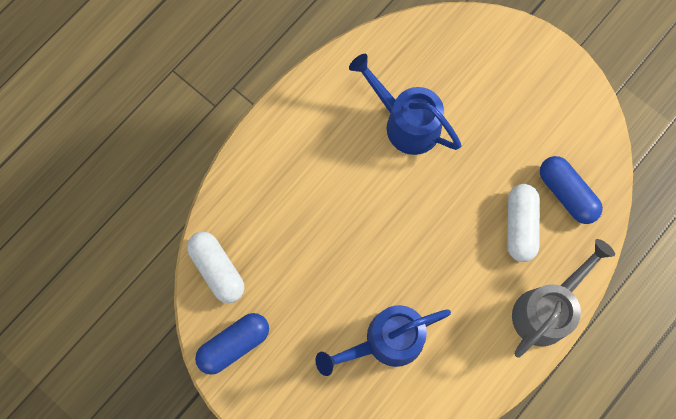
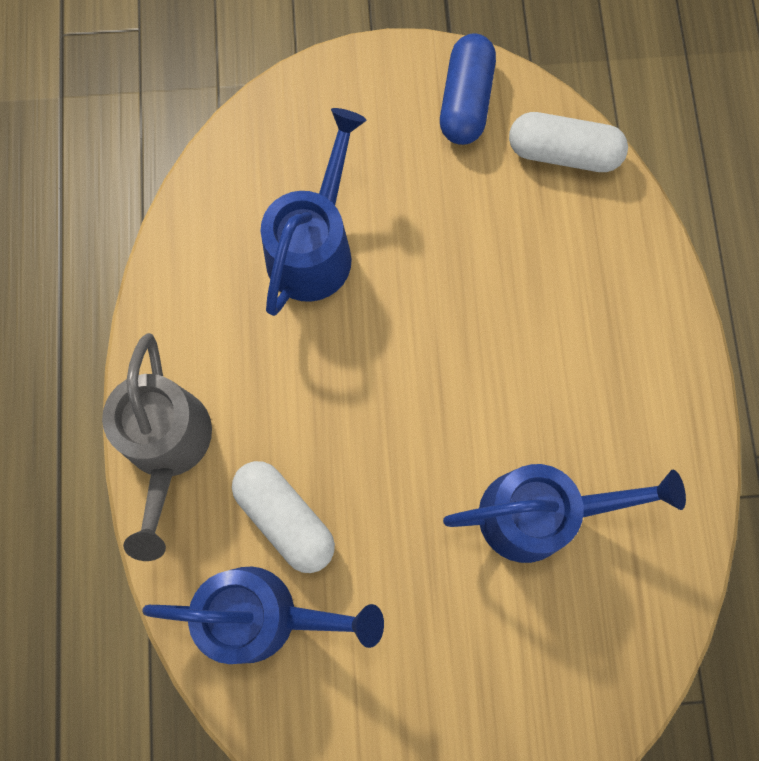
camera: 135 degrees right, 0 degrees up
blue capsule [540,156,603,224] -> blue watering can [142,567,384,664]

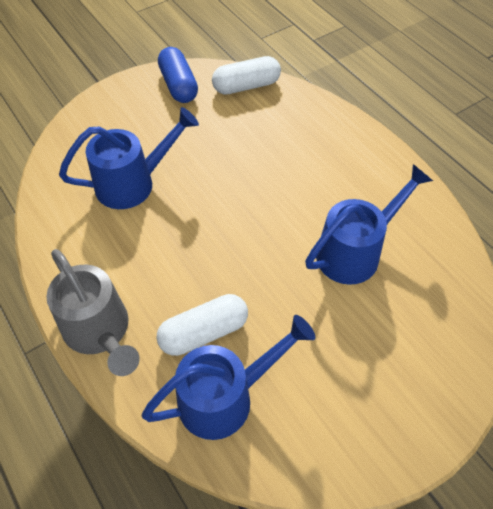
camera: 30 degrees left, 20 degrees down
white capsule [232,461,335,573] -> white capsule turned 45 degrees counterclockwise [156,294,248,356]
blue watering can [261,108,366,316] -> blue watering can turned 75 degrees clockwise [59,107,199,209]

